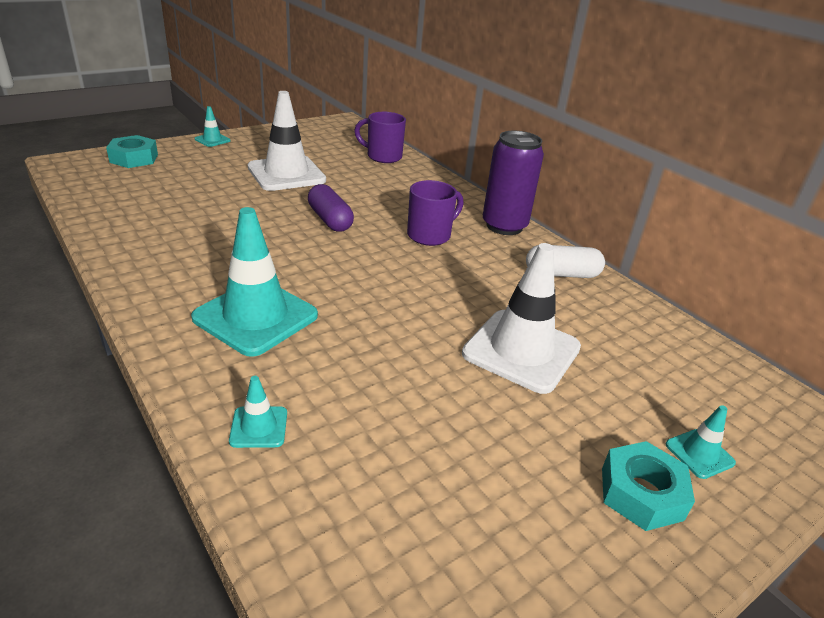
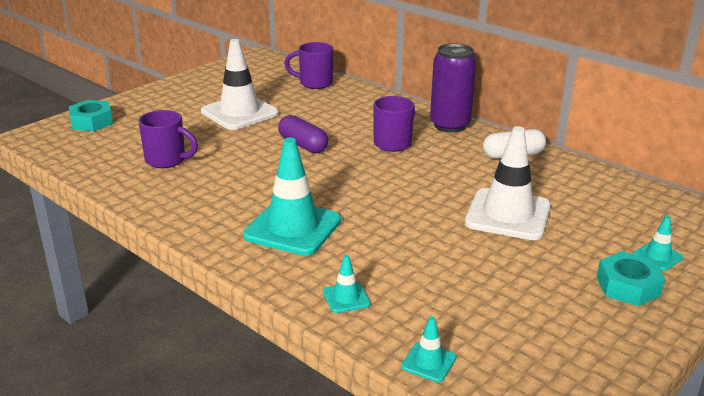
camera: 10 degrees left, 5 degrees down
turquoise traffic cone [195,106,230,147] -> turquoise traffic cone moved to [401,316,456,382]
none -> purple mug [138,110,198,168]

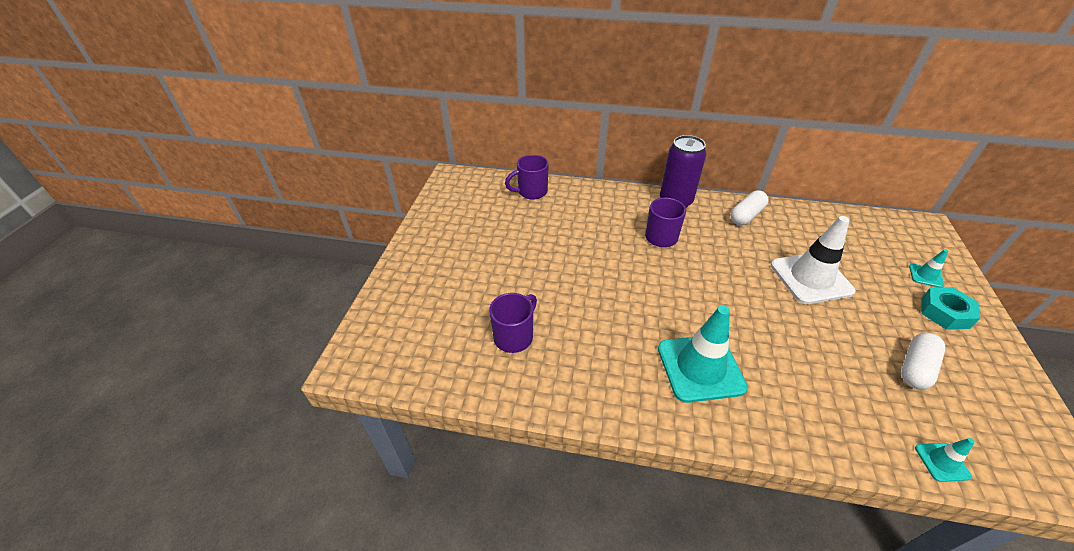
camera: 30 degrees left, 15 degrees up
turquoise nut [69,100,113,131] -> none
purple mug [138,110,198,168] -> purple mug turned 45 degrees counterclockwise [489,293,537,353]
white traffic cone [201,39,279,130] -> none
purple capsule [278,115,328,153] -> none
turquoise traffic cone [323,255,370,313] -> none
none -> white capsule [901,333,945,390]

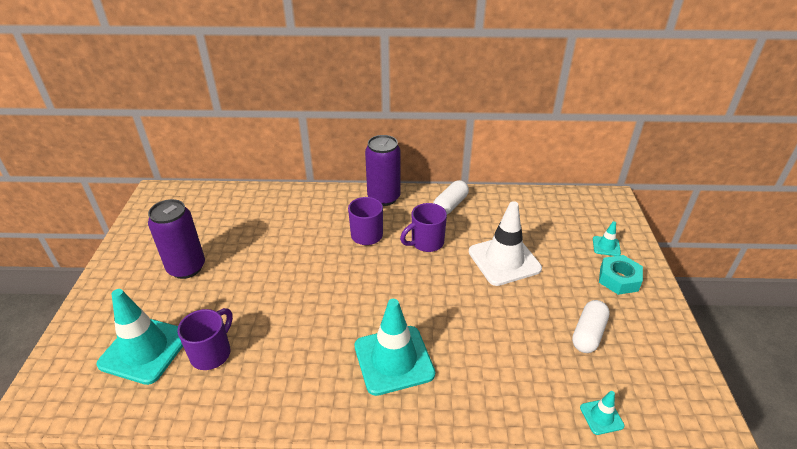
camera: 10 degrees left, 5 degrees down
purple mug [505,155,549,200] -> purple mug moved to [400,203,447,252]
none -> turquoise traffic cone [96,289,183,385]
none -> purple can [148,199,205,279]

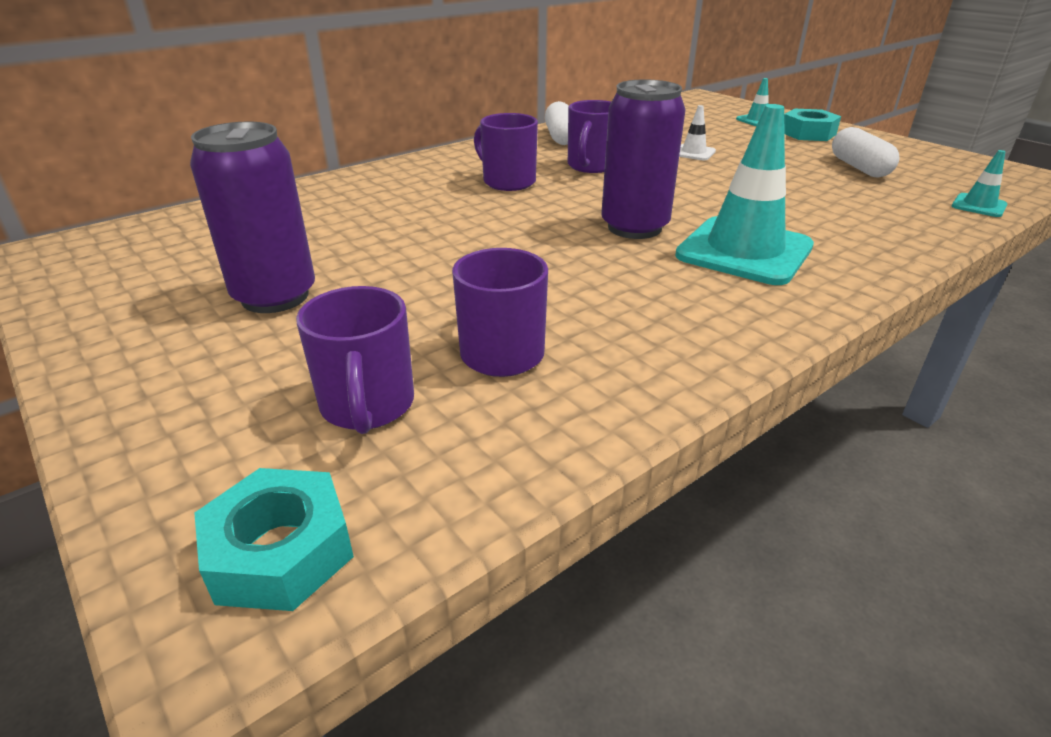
camera: 40 degrees left, 5 degrees down
turquoise traffic cone [96,289,183,385] -> purple mug [296,286,414,434]
purple can [365,135,401,206] -> purple can moved to [601,80,685,239]
white traffic cone [469,201,542,286] -> white traffic cone [679,105,716,160], size x0.45
none -> turquoise nut [194,468,354,611]

